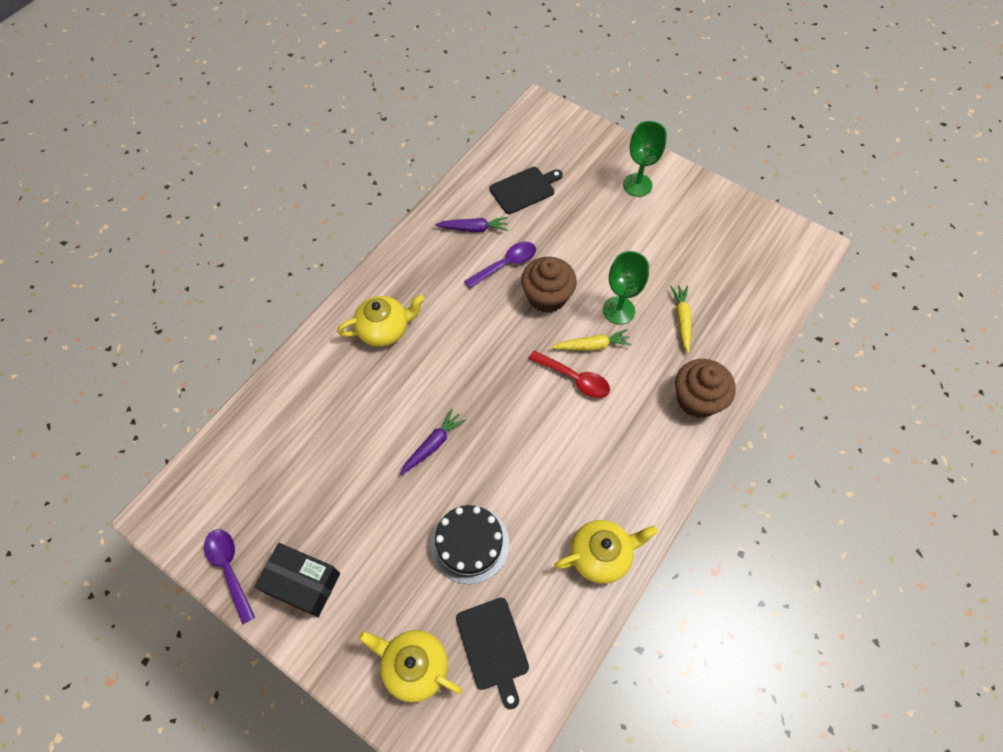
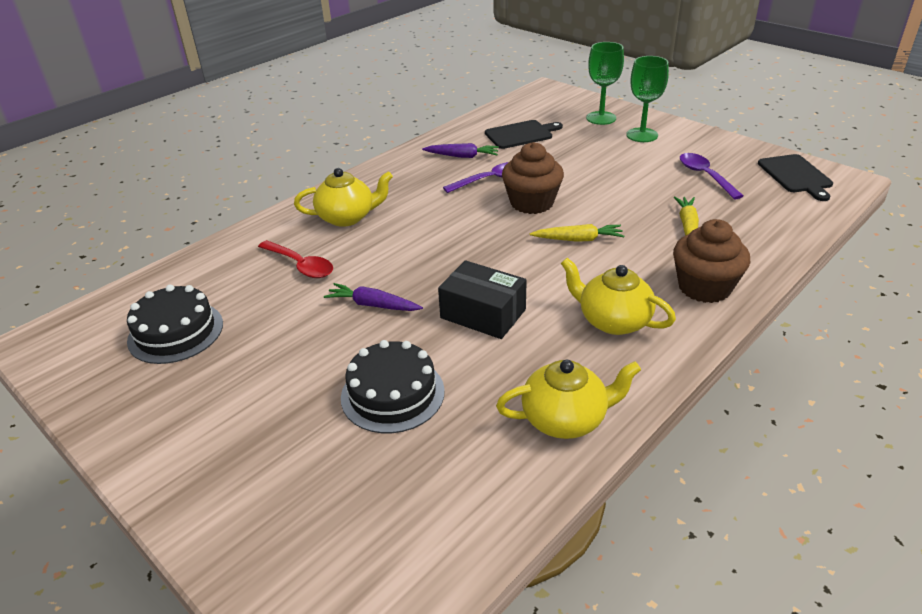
camera: 10 degrees right, 25 degrees down
purple spoon [204,529,255,624] -> purple spoon moved to [680,153,743,199]
black box [254,543,340,617] -> black box moved to [438,260,527,339]
yellow teapot [359,630,463,703] -> yellow teapot moved to [561,258,676,335]
purple carrot [400,409,466,475] -> purple carrot turned 120 degrees counterclockwise [324,283,423,311]
black cutting board [456,598,529,709] -> black cutting board moved to [758,154,833,201]
red spoon [529,350,610,398] -> red spoon moved to [258,240,333,278]
green goblet [603,251,649,325] -> green goblet moved to [586,42,624,125]
none -> black cake [127,285,223,364]

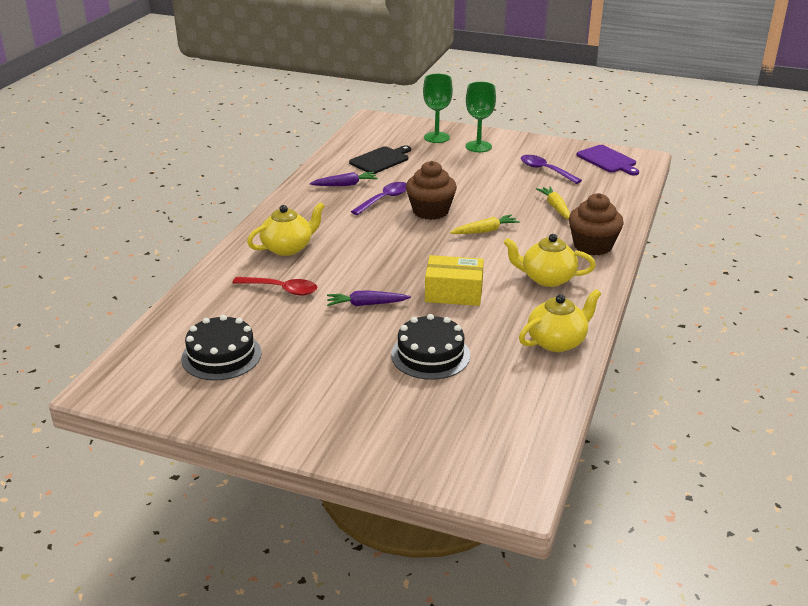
camera: 25 degrees left, 5 degrees down
black box [438,260,527,339] -> yellow box [425,255,484,306]
black cutting board [758,154,833,201] -> purple cutting board [577,145,639,175]

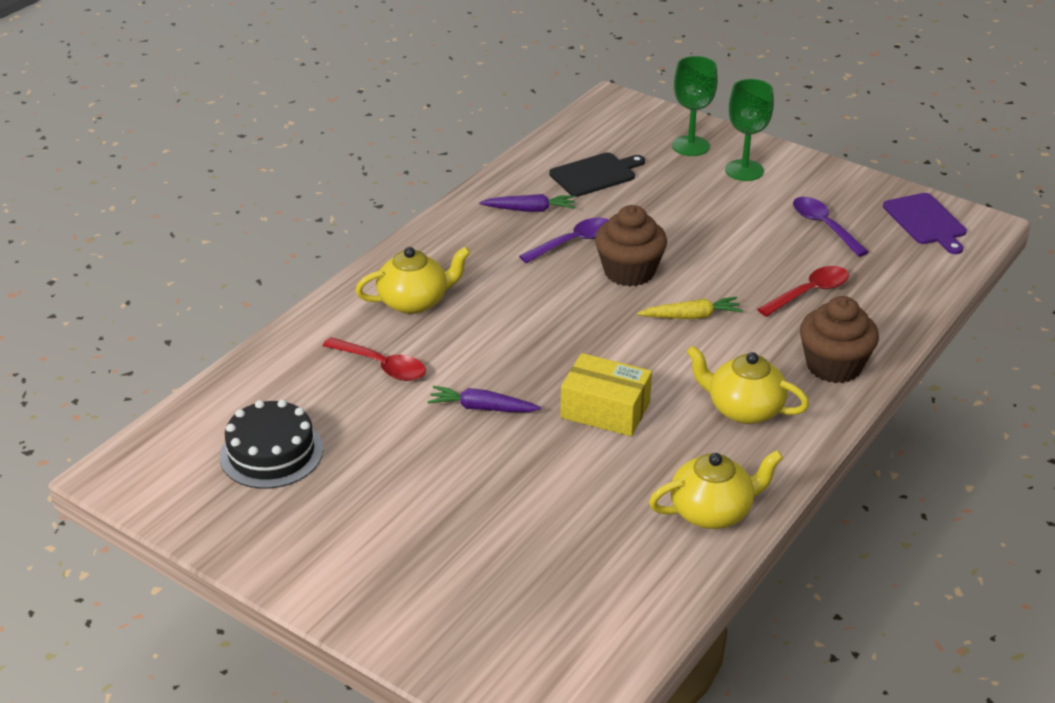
camera: 15 degrees right, 5 degrees up
black cake [391,314,470,380] -> none
yellow carrot [536,186,570,219] -> red spoon [757,266,849,317]

